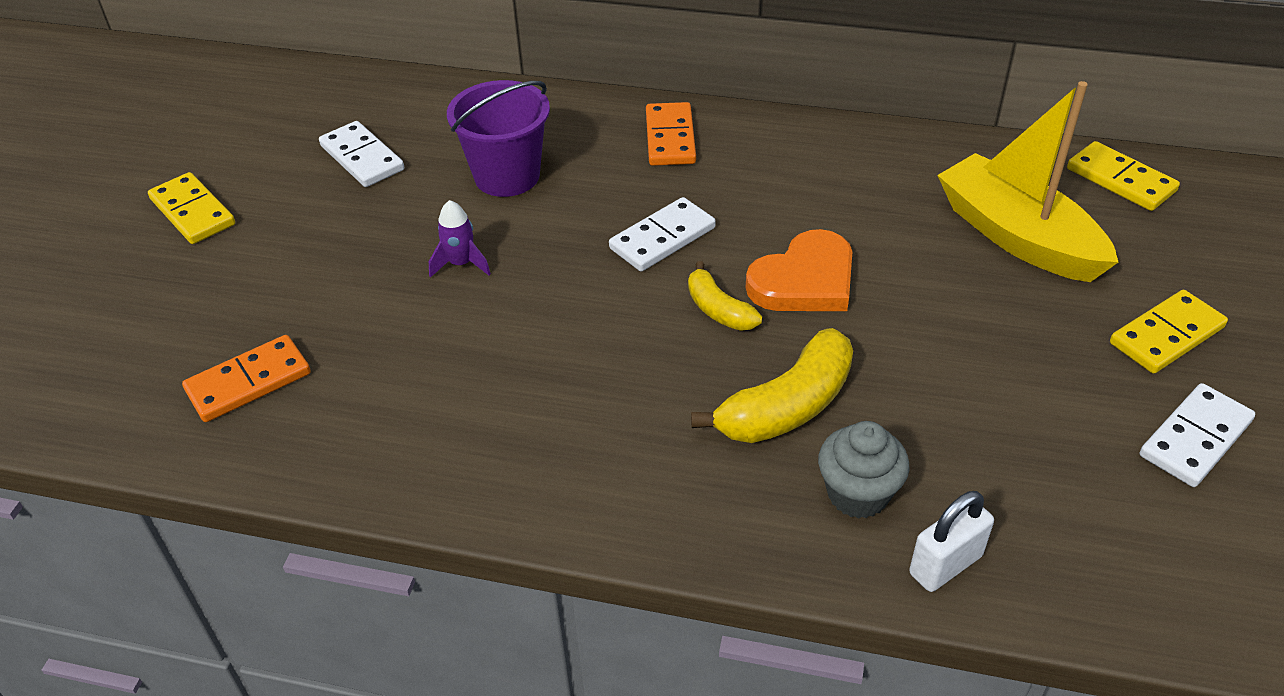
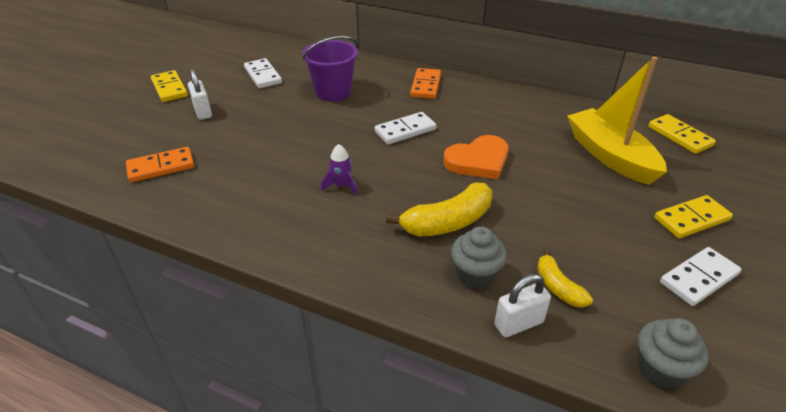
camera: 10 degrees right, 5 degrees down
purple rocket [429,200,491,278] -> purple rocket moved to [321,144,358,195]
yellow banana [688,261,762,331] -> yellow banana moved to [537,249,593,308]
none -> white padlock [188,69,212,120]
none -> grey cupcake [638,318,709,389]

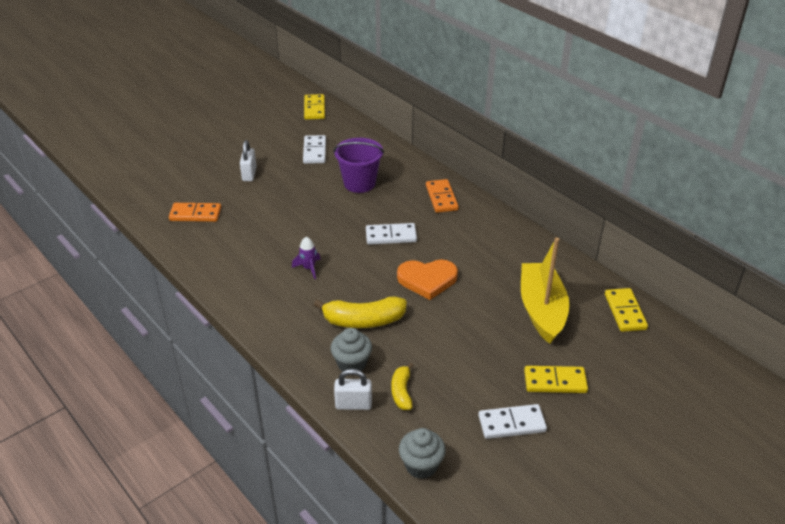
camera: 25 degrees right, 0 degrees up
yellow domino [151,70,188,102] -> yellow domino moved to [304,94,325,120]
orange domino [410,68,441,99] -> orange domino turned 45 degrees counterclockwise [426,179,459,213]

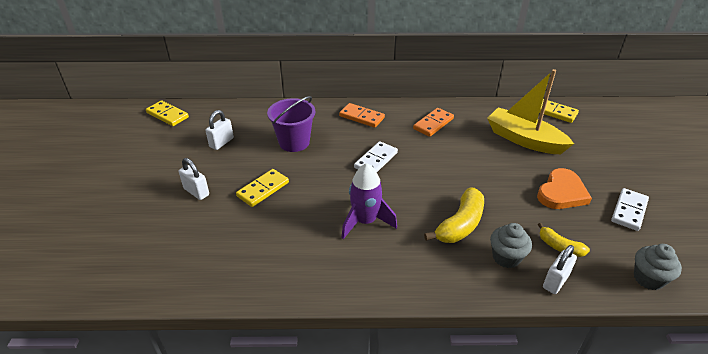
camera: 50 degrees left, 0 degrees up
orange domino [169,203,221,222] -> orange domino moved to [413,108,454,137]
purple rocket [292,237,321,279] -> purple rocket [341,163,397,239], size x1.82
white domino [303,135,326,164] -> white padlock [205,110,234,150]
orange heart [397,260,458,300] -> orange heart moved to [537,168,592,209]
yellow domino [524,366,588,393] -> yellow domino moved to [236,169,289,207]

